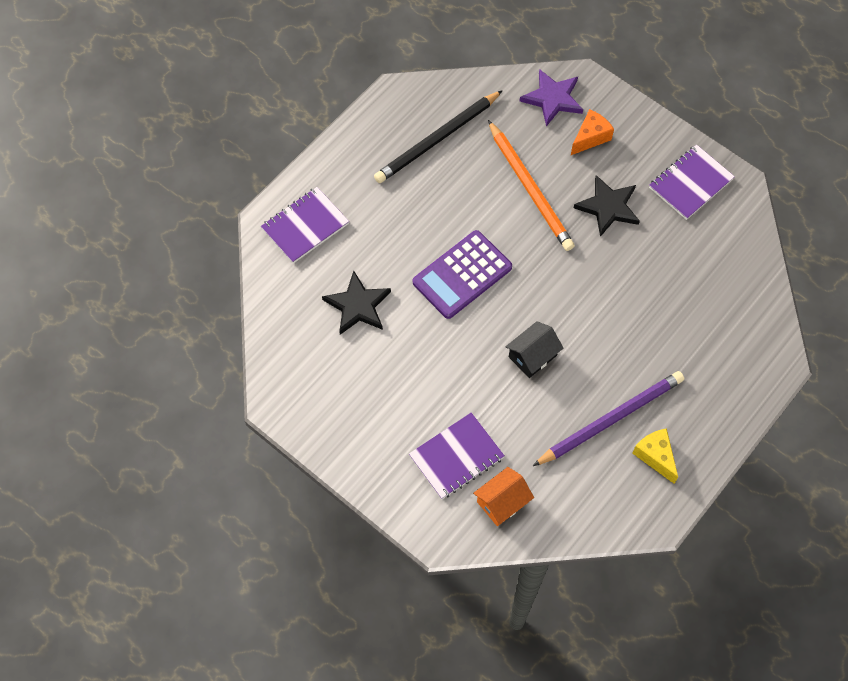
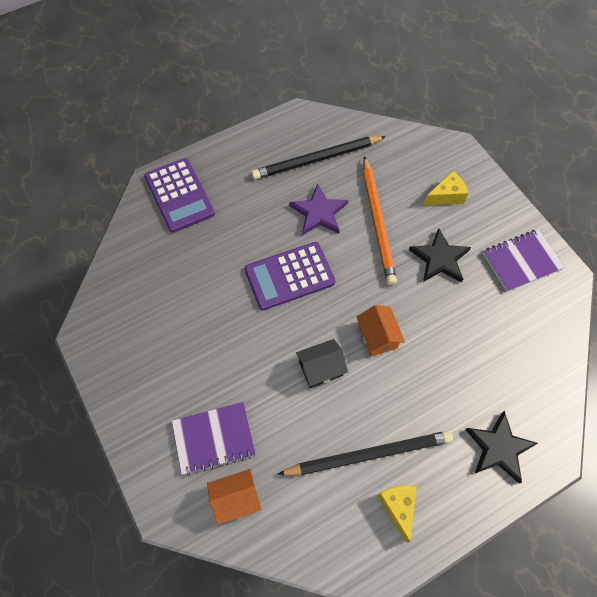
camera: 20 degrees right, 0 degrees up
purple notebook [261,187,349,264] -> purple calculator [144,158,215,233]
black star [322,271,391,335] -> black star moved to [465,411,538,484]
purple star [520,69,583,127] -> purple star moved to [289,184,348,235]
purple pencil [533,371,684,466] -> black pencil [277,431,453,475]
orange cheese [571,109,614,155] -> yellow cheese [423,171,469,206]
none -> orange house [357,305,405,356]

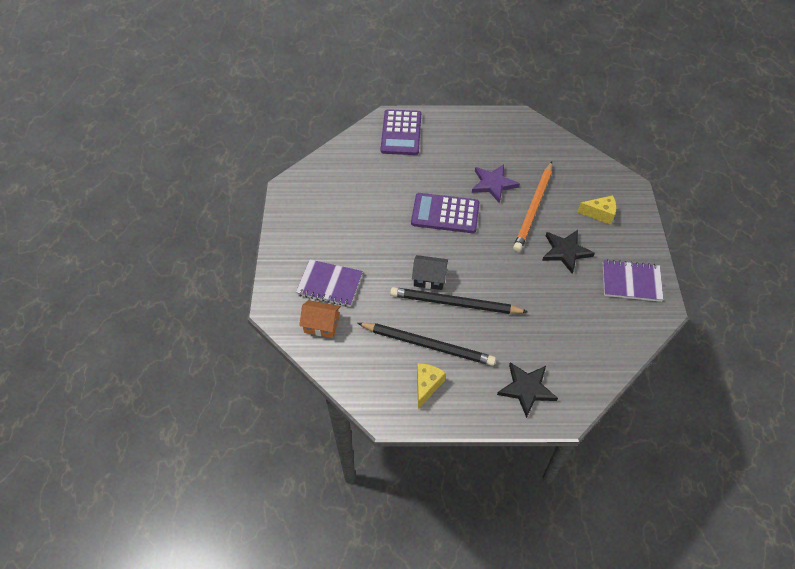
camera: 30 degrees right, 10 degrees down
black pencil [251,136,386,180] -> black pencil moved to [390,287,528,314]
orange house [357,305,405,356] -> none

